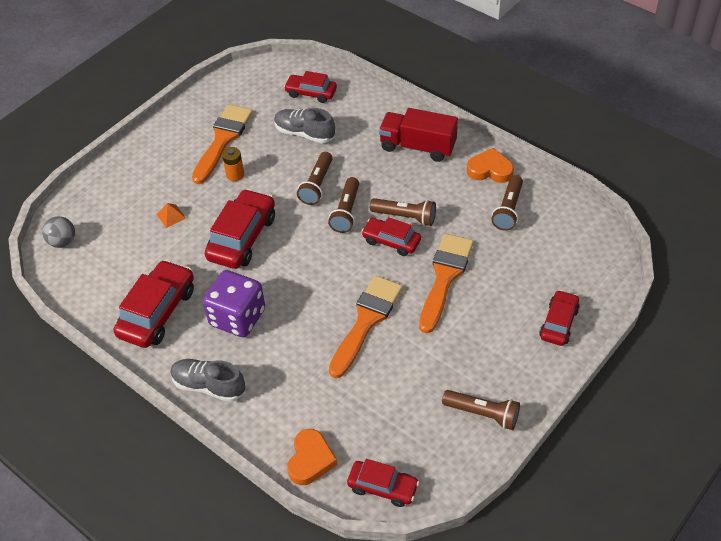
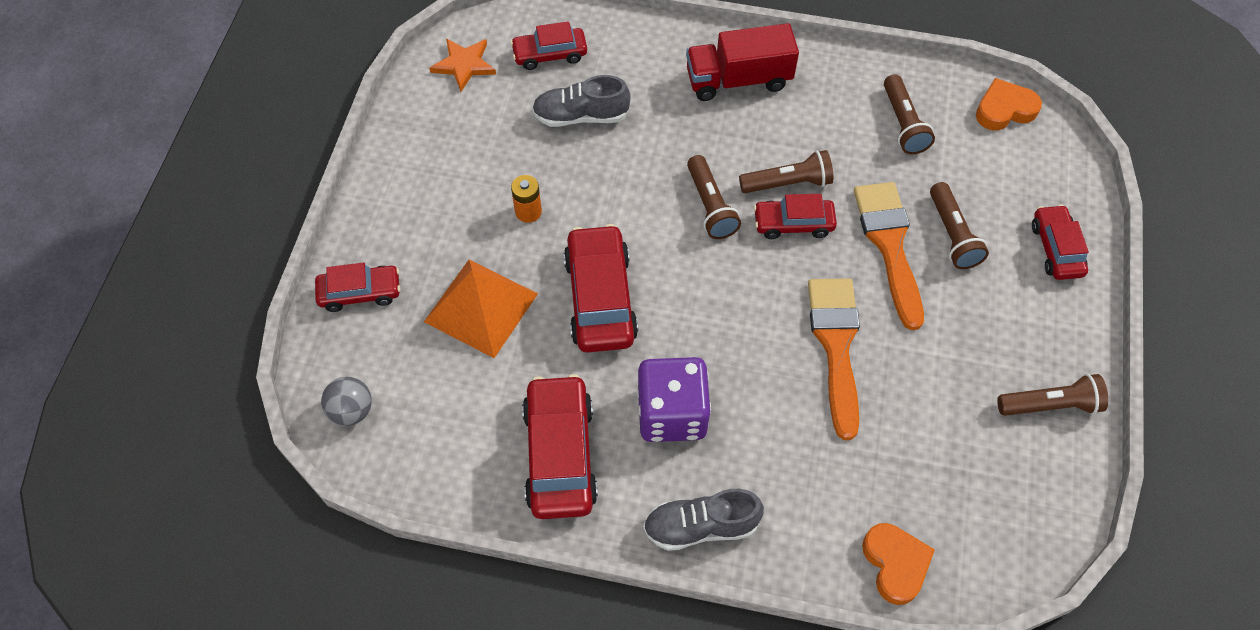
camera: 30 degrees left, 10 degrees up
orange pyramid [156,203,186,228] -> orange pyramid [424,260,538,358], size x2.48
orange brush [192,104,253,184] -> none
brown flashlight [297,152,332,205] -> brown flashlight moved to [930,182,989,269]
red car [347,459,419,507] -> red car moved to [315,262,401,312]
orange heart [467,148,514,183] -> orange heart moved to [976,78,1042,131]
none -> orange star [429,38,496,92]

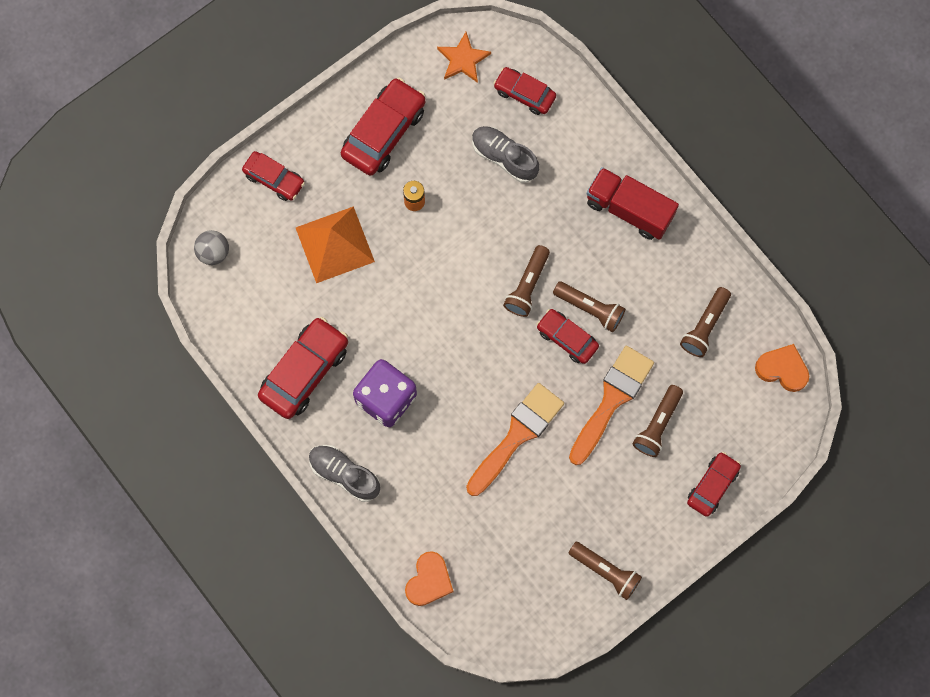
camera: 40 degrees right, 15 degrees up
red car [564,224,638,352] -> red car moved to [341,78,426,176]

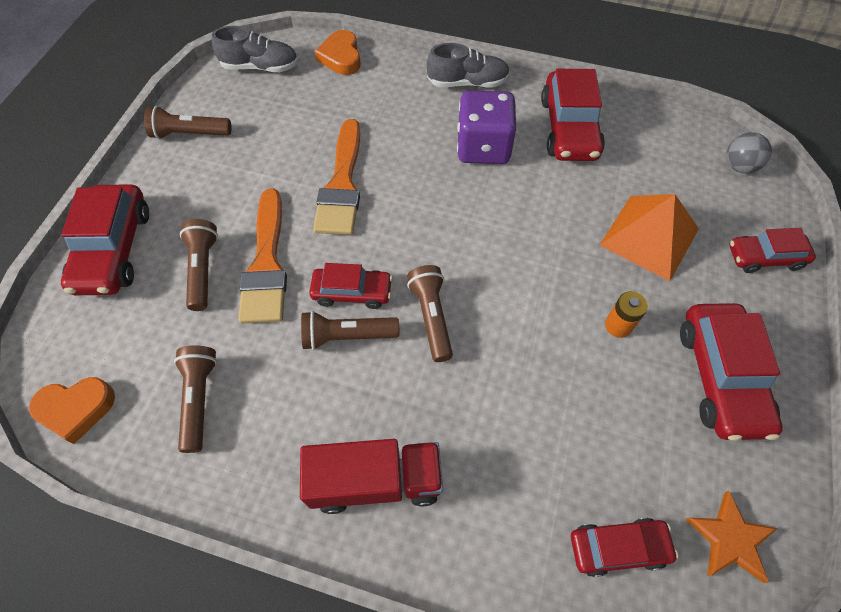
camera: 145 degrees right, 15 degrees down
grey shoe [472,126,539,183] -> grey shoe moved to [212,26,298,72]
red car [687,452,741,517] -> red car [61,184,149,295], size x1.63

